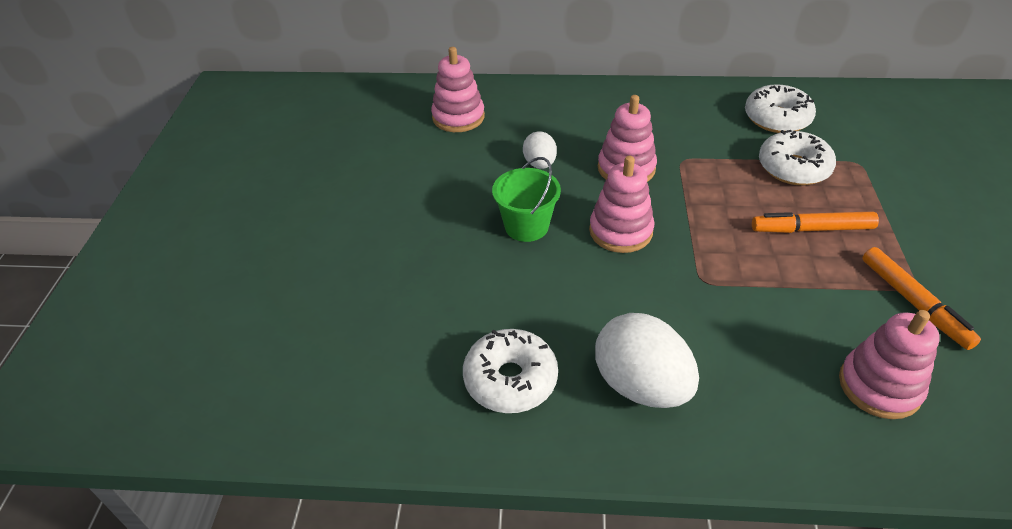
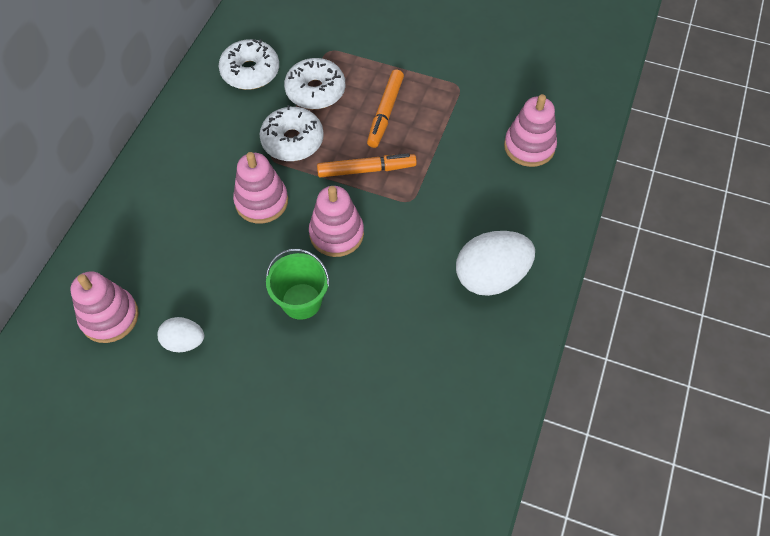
camera: 75 degrees left, 15 degrees up
white donut [463,329,558,413] -> white donut moved to [260,105,324,161]
white egg [523,132,557,169] -> white egg moved to [157,317,204,352]
orange marker [862,247,981,350] -> orange marker moved to [317,153,417,177]

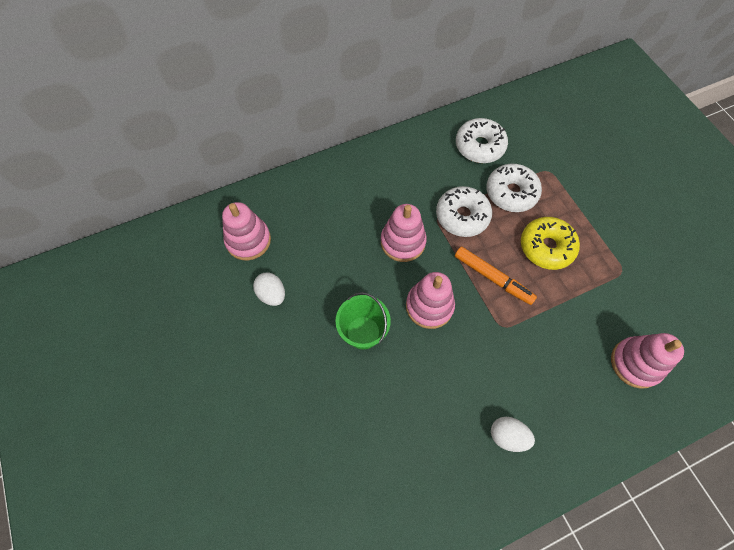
camera: 45 degrees right, 5 degrees up
orange marker [367,69,404,148] -> yellow donut [521,217,580,270]
white egg [456,231,535,296] -> white egg [491,417,535,452], size x0.55

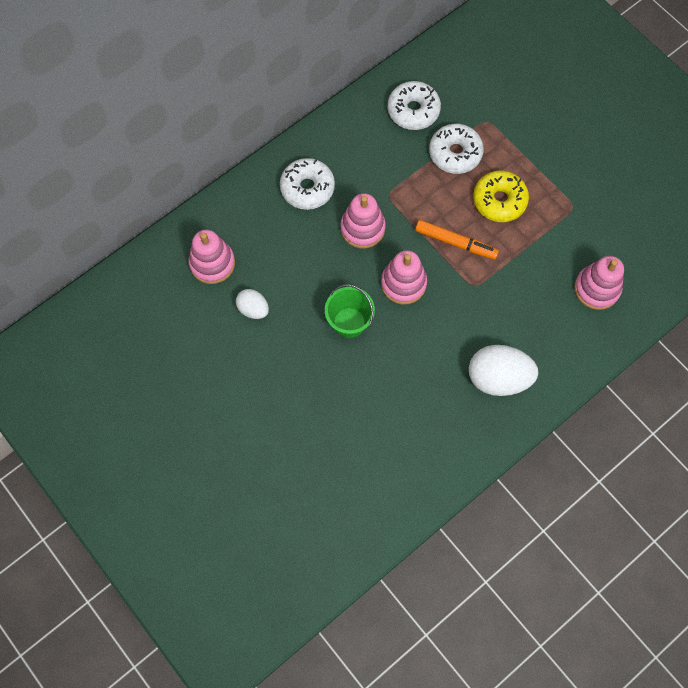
camera: 15 degrees left, 5 degrees up
white donut [436,186,492,237] -> white donut moved to [280,158,335,210]
white egg [491,417,535,452] -> white egg [469,345,538,396], size x1.81

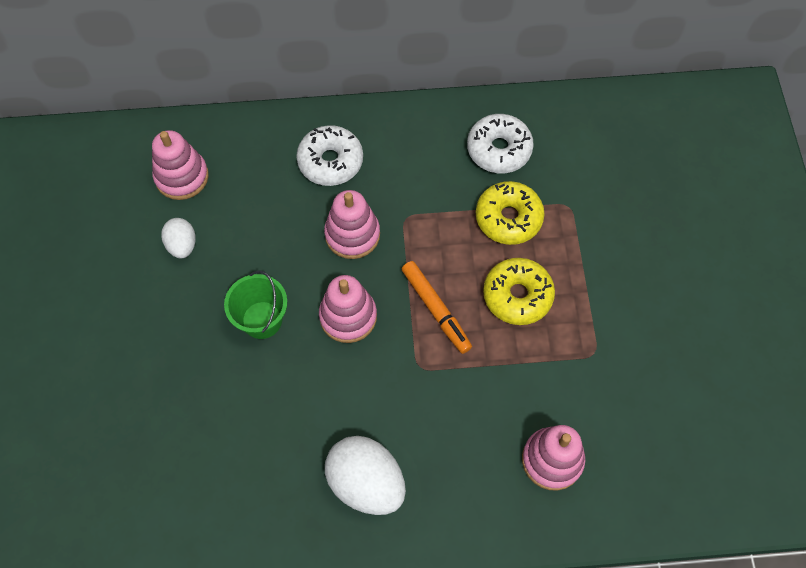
camera: 35 degrees right, 5 degrees down
white donut [429,124,484,174] -> yellow donut [476,181,545,245]

